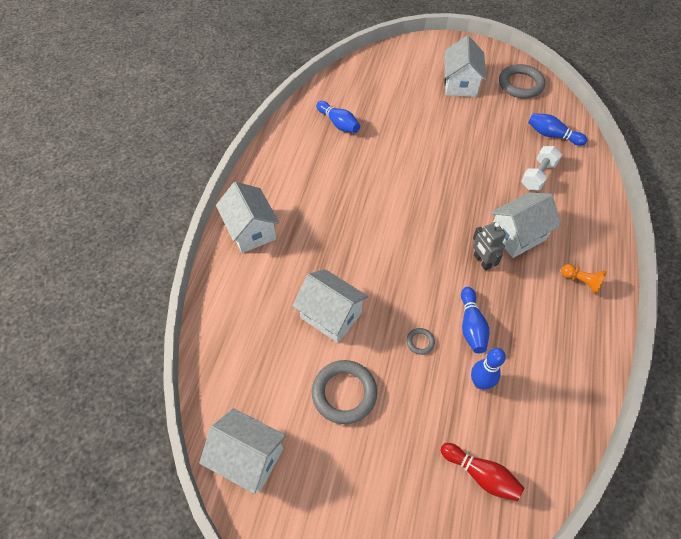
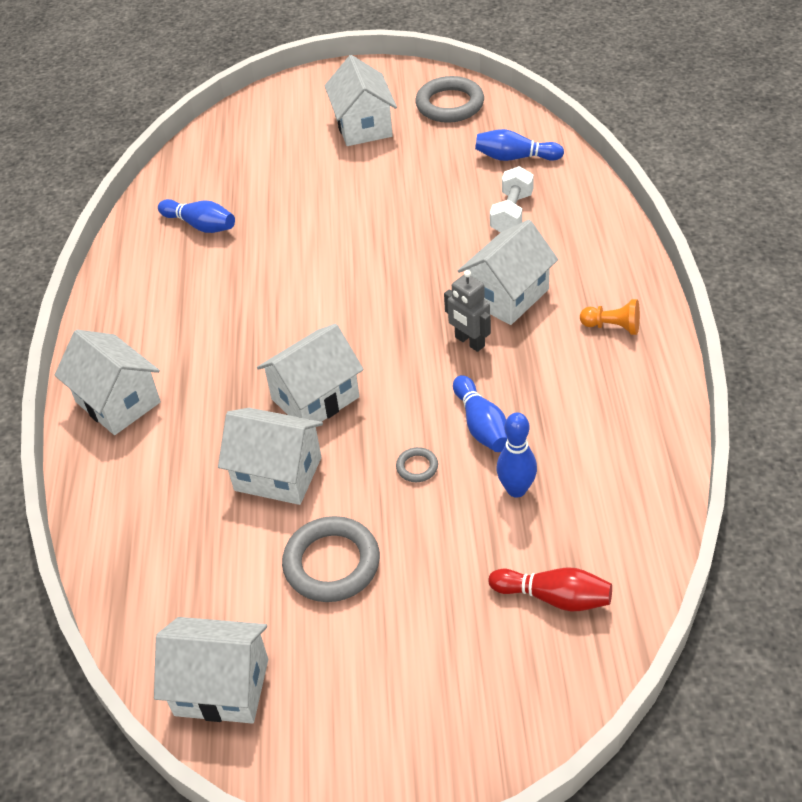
camera: 15 degrees left, 10 degrees down
none -> white house [257,324,364,422]

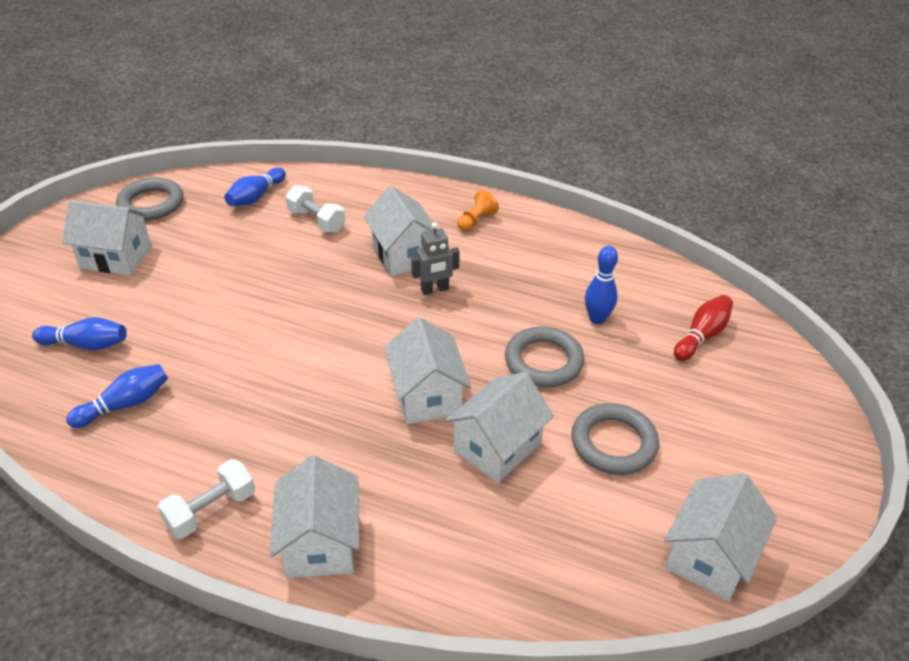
camera: 70 degrees left, 5 degrees down
white house [55,330,161,435] -> white house turned 75 degrees counterclockwise [270,455,359,578]
grey ring [396,447,438,482] -> grey ring [505,326,584,387], size x2.18
blue bowling pin [453,375,507,452] -> blue bowling pin moved to [32,317,127,350]
none -> white dumbbell [157,459,255,539]

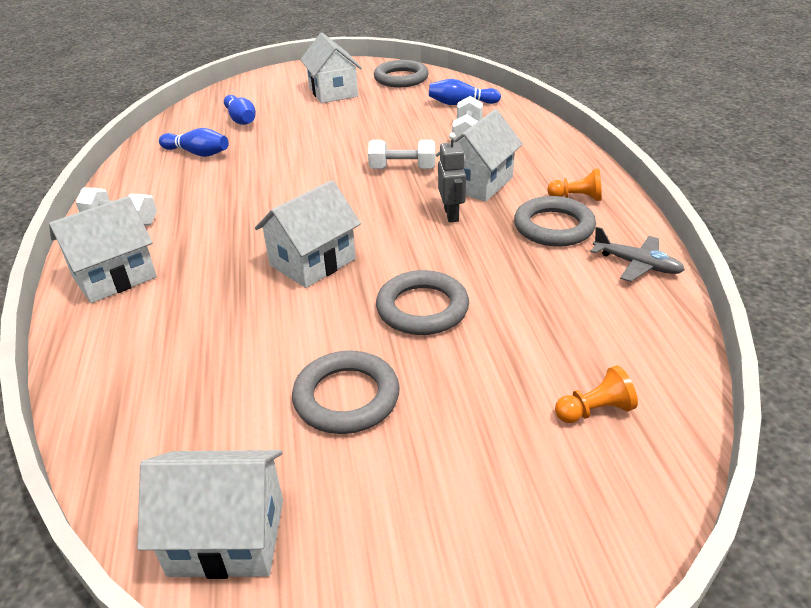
camera: 60 degrees right, 5 degrees down
grey robot [411,222,460,295] -> grey robot turned 135 degrees counterclockwise [438,132,466,222]
white house [445,372,554,483] -> none
blue bowling pin [585,246,618,324] -> none
red bowling pin [674,295,733,361] -> orange pawn [555,365,638,423]
none -> white dumbbell [368,140,435,169]
none -> grey ring [514,196,596,247]
none -> grey plane [591,227,685,282]

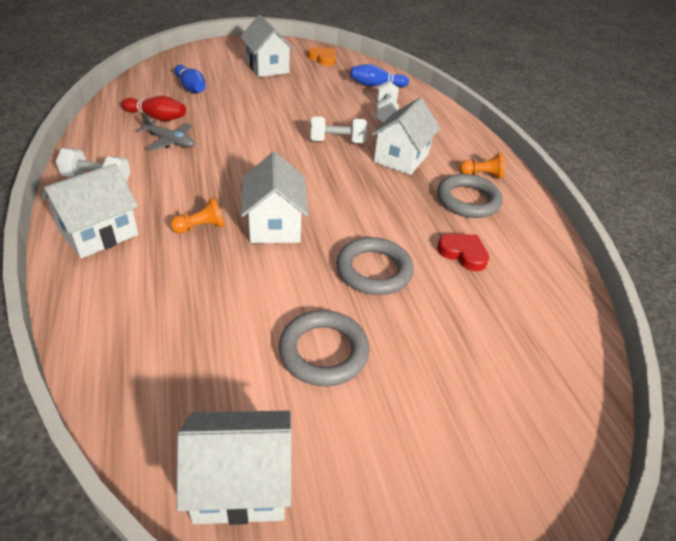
camera: 10 degrees left, 5 degrees up
blue bowling pin [159,128,229,157] -> red bowling pin [121,96,186,121]
white house [255,180,361,288] -> white house turned 45 degrees counterclockwise [241,152,309,243]
grey ring [374,60,429,87] -> orange heart [308,47,336,66]
grey robot [438,132,466,222] -> none
orange pawn [555,365,638,423] -> orange pawn moved to [170,197,225,234]
grey plane [591,227,685,282] -> grey plane moved to [137,113,194,151]
none -> red heart [437,234,489,271]

